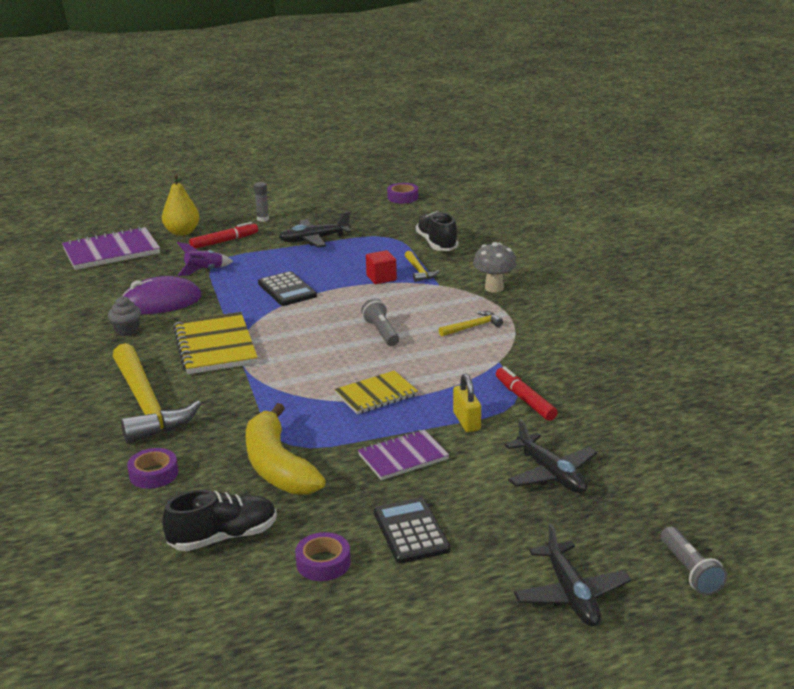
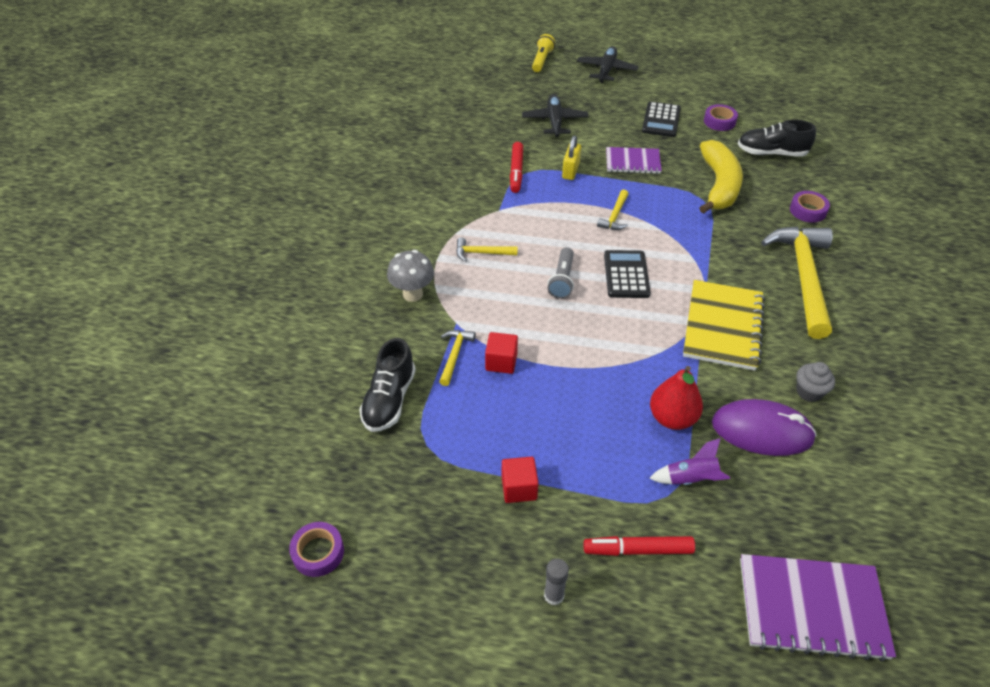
camera: 150 degrees left, 20 degrees up
yellow pear [162,174,200,236] -> none
black calculator [258,271,317,306] -> black calculator moved to [604,250,651,298]
black plane [279,212,352,248] -> red cube [502,457,539,503]
yellow notebook [334,371,418,414] -> yellow hammer [597,189,629,230]
grey flashlight [661,526,727,595] -> yellow flashlight [532,34,555,72]
none -> red pear [650,366,703,430]

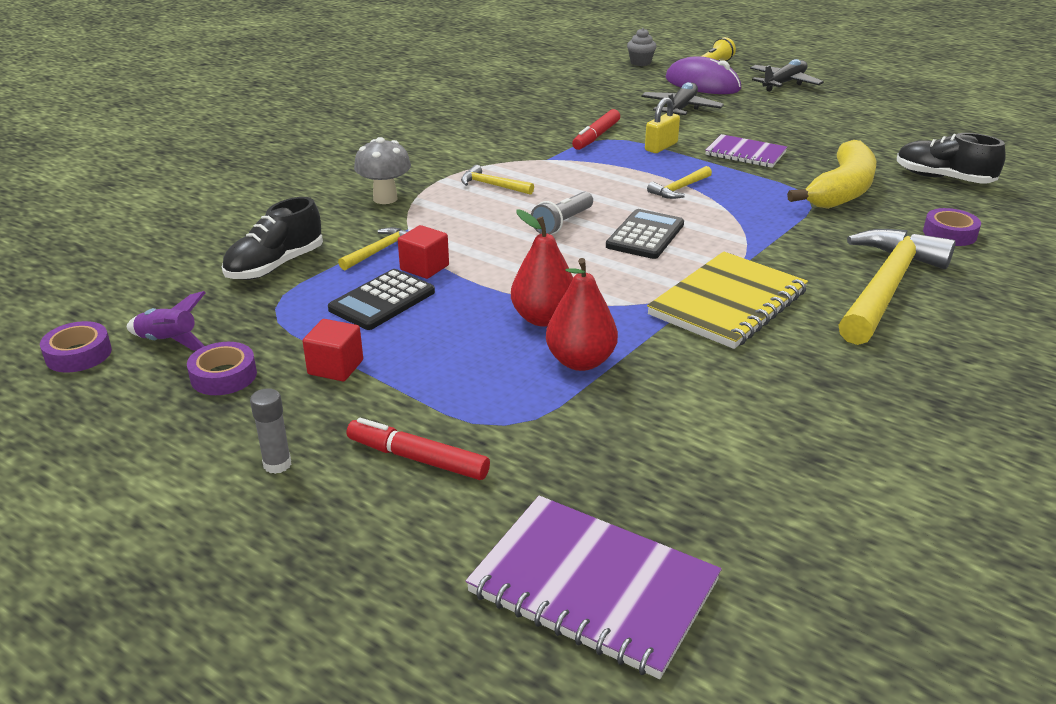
camera: 25 degrees right, 15 degrees down
black calculator [642,101,681,137] -> black calculator moved to [328,269,435,330]
purple rocket [649,438,730,485] -> purple rocket moved to [127,291,206,351]
purple tape [704,104,738,131] -> purple tape moved to [187,342,257,395]
purple mouse [712,399,817,456] -> purple mouse moved to [666,57,741,94]
grey cupcake [796,362,835,402] -> grey cupcake moved to [627,28,657,66]
none -> red pear [511,210,573,327]

